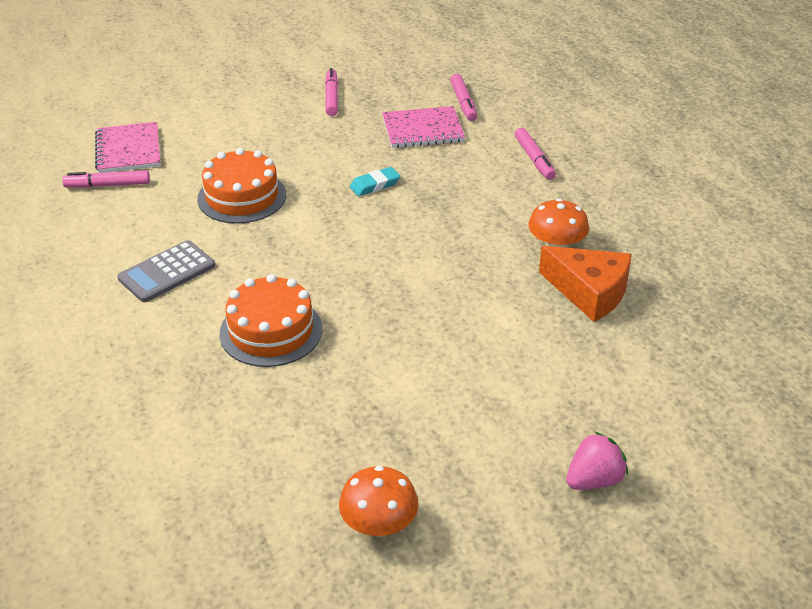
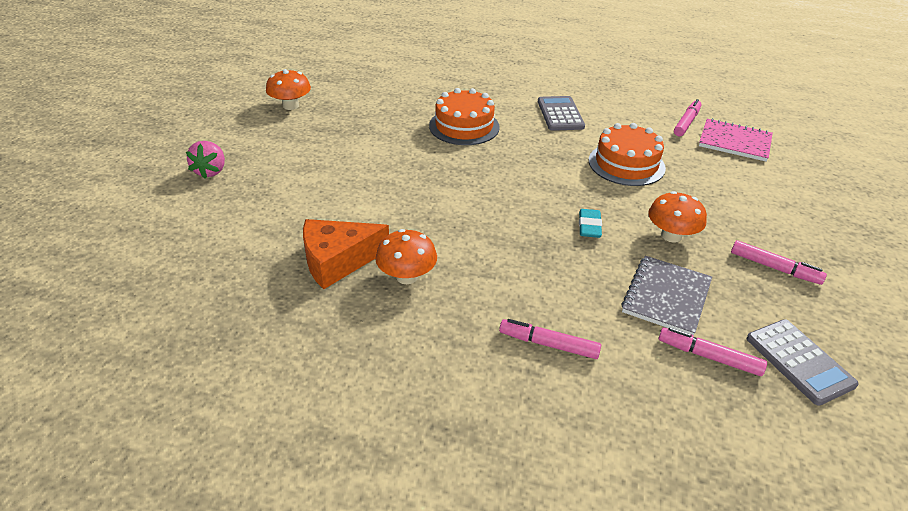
camera: 125 degrees right, 0 degrees up
pink notebook [382,106,465,148] -> grey notebook [621,256,712,336]
none -> orange mushroom [648,191,707,243]
none -> grey calculator [746,319,859,406]

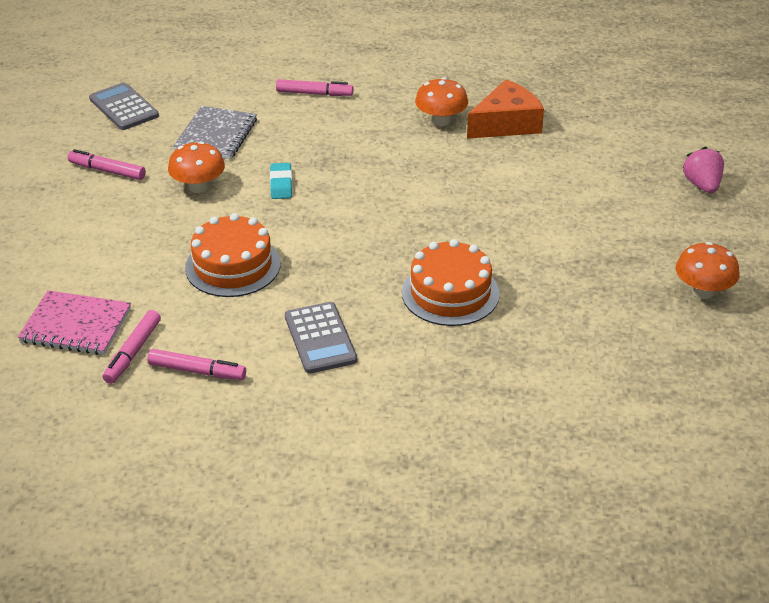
camera: 170 degrees right, 0 degrees up
pink marker [659,327,767,376] -> pink marker moved to [147,349,246,380]

